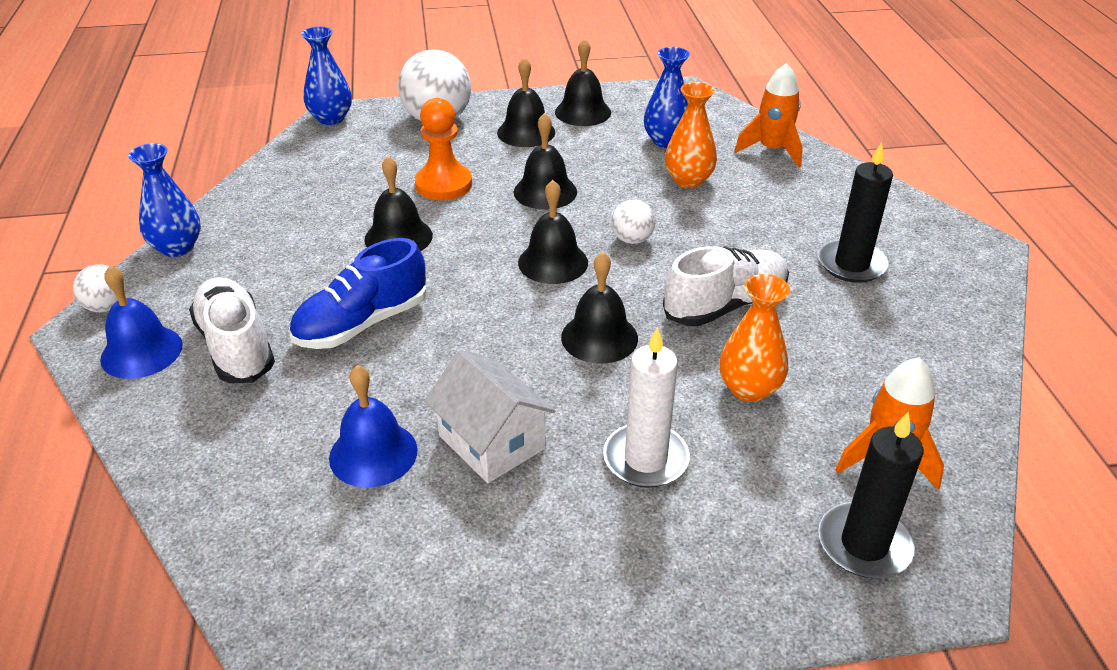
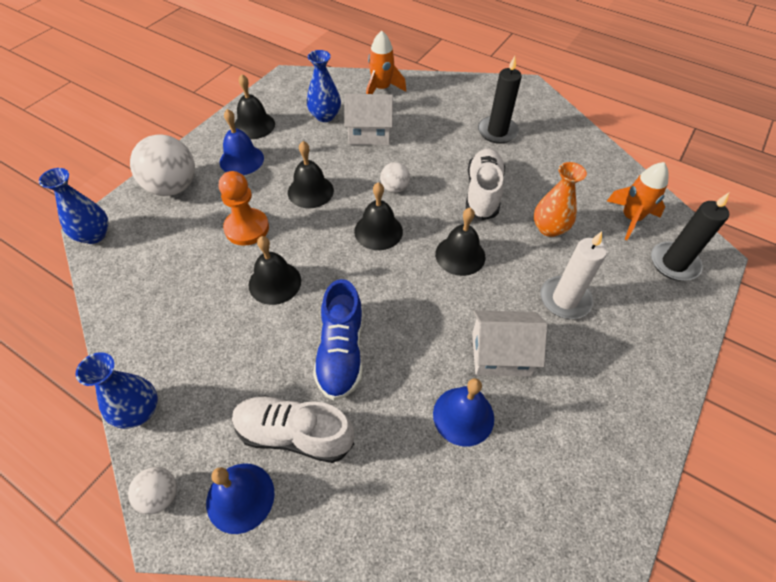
camera: 50 degrees left, 15 degrees up
black bell [497,57,555,147] -> blue bell [220,109,264,175]
orange vase [665,82,717,188] -> white house [345,94,393,145]

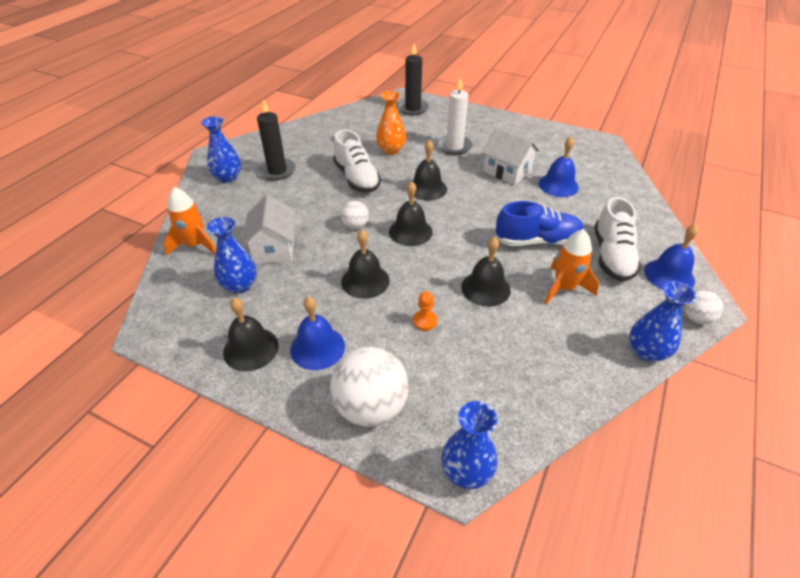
camera: 95 degrees left, 10 degrees down
orange pawn [219,171,269,246] -> orange pawn [413,291,438,331], size x0.52
white shoe [466,148,505,221] -> white shoe turned 120 degrees counterclockwise [333,130,381,193]
white house [472,310,548,377] -> white house turned 45 degrees counterclockwise [482,128,540,185]
orange rocket [607,162,669,240] -> orange rocket moved to [544,229,599,305]
none -> blue vase [201,116,241,183]

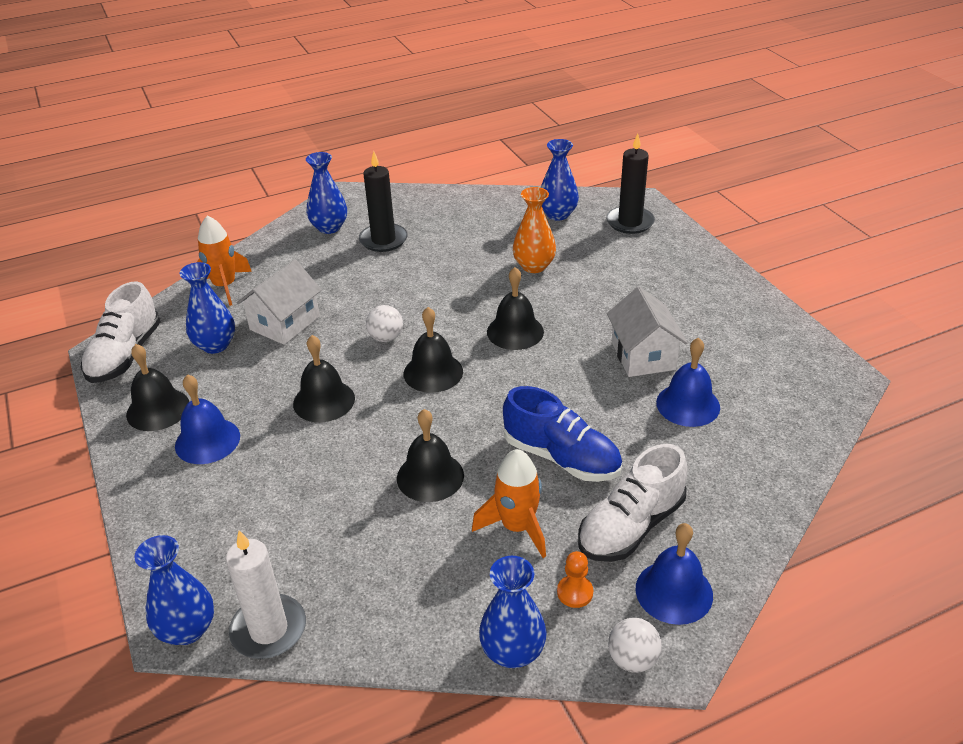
camera: 40 degrees right, 5 degrees down
white ball [330,347,409,427] -> none
white shoe [333,130,381,193] -> white shoe moved to [81,282,161,383]
orange pawn [413,291,438,331] -> orange pawn moved to [557,551,593,608]
white candle [437,77,473,155] -> white candle moved to [226,530,306,659]
none -> blue vase [540,139,579,221]

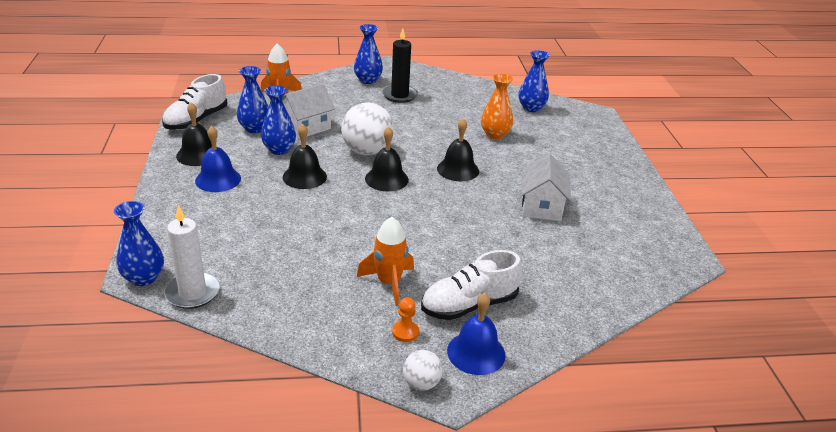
camera: 15 degrees right, 5 degrees down
white ball [366,305,403,342] -> white ball [341,102,394,155], size x1.95
black bell [397,409,464,502] -> none
blue vase [479,556,547,668] -> blue vase moved to [261,85,296,155]
blue shoe [503,386,622,482] -> none
black candle [606,134,655,234] -> none
blue bell [656,337,720,427] -> none

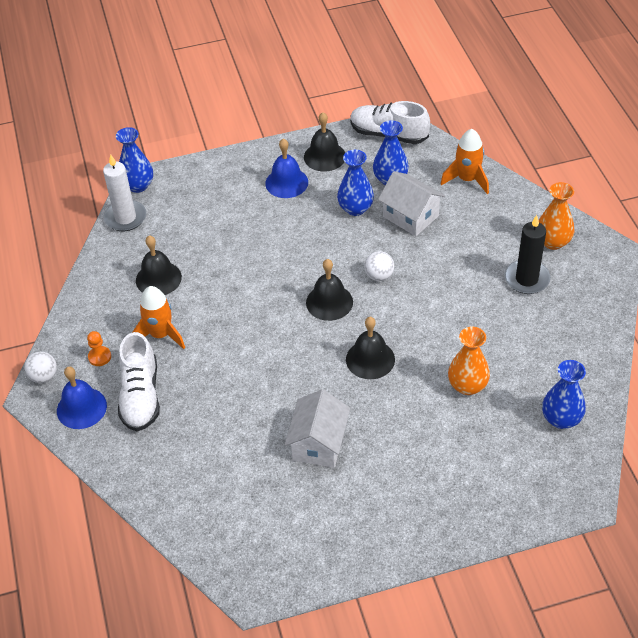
camera: 85 degrees right, 15 degrees up
black bell [283,124,327,189] -> black bell moved to [136,235,182,295]
white ball [341,102,394,155] -> white ball [364,251,394,281], size x0.51
blue vase [354,24,383,84] -> orange vase [539,182,574,250]
white shoe [421,250,522,320] -> white shoe turned 150 degrees counterclockwise [118,332,160,432]
white house [522,153,571,221] -> white house turned 75 degrees counterclockwise [285,389,350,468]

